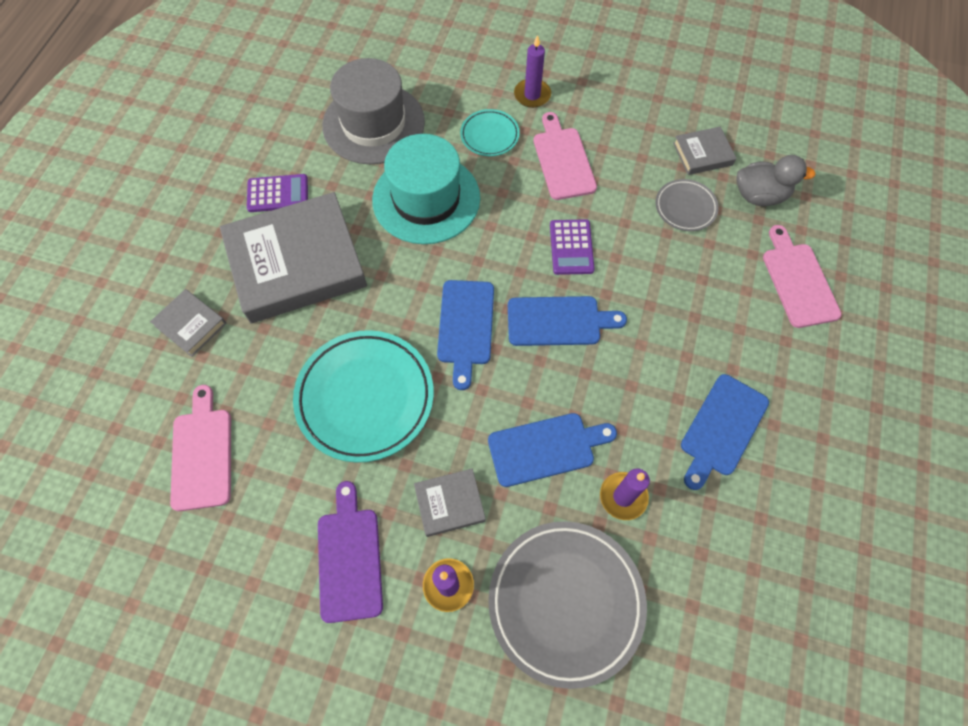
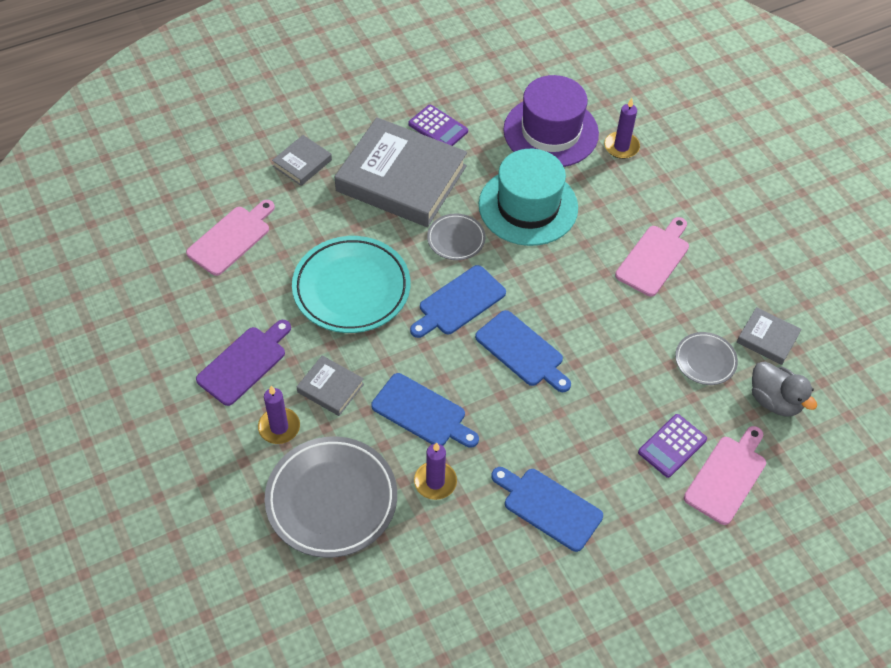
camera: 45 degrees right, 10 degrees down
grey book [150,289,227,357] -> grey book turned 45 degrees clockwise [272,135,332,186]
grey hat [322,58,425,164] -> purple hat [503,75,599,167]
turquoise plate [460,109,520,156] -> none
purple candle [514,35,551,108] -> purple candle moved to [604,98,640,159]
purple calculator [550,219,595,275] -> purple calculator moved to [638,414,707,478]
blue cutting board [681,374,769,490] -> blue cutting board turned 45 degrees clockwise [491,467,603,552]
none -> grey plate [427,213,486,260]

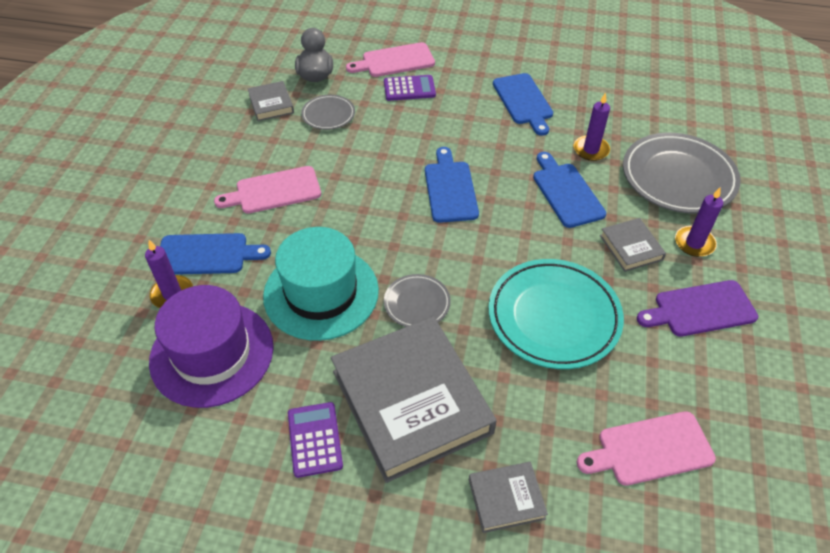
camera: 140 degrees left, 5 degrees down
blue cutting board [410,265,506,338] -> blue cutting board moved to [160,233,271,275]

